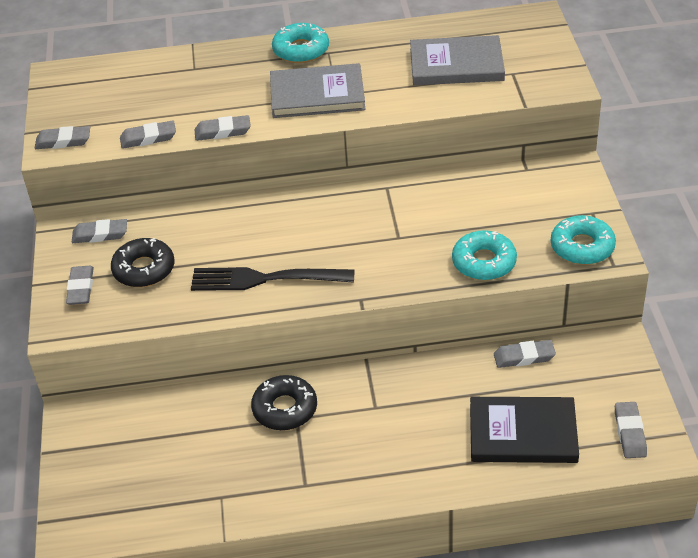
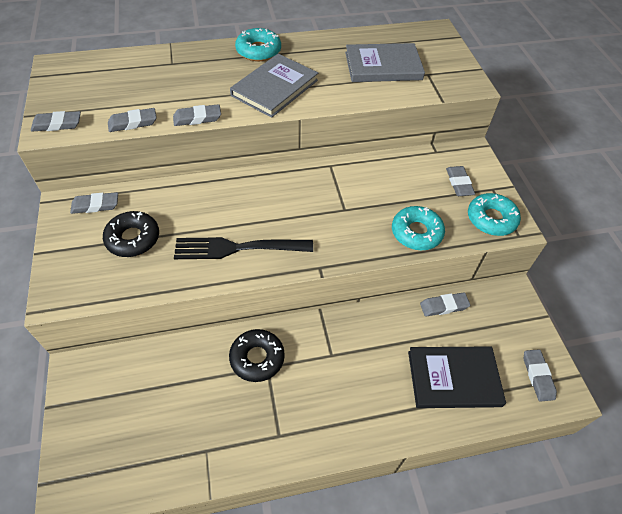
camera: 10 degrees left, 10 degrees up
grey eraser [66,266,94,305] -> grey eraser moved to [446,166,475,196]
grey book [270,63,365,118] -> grey book turned 45 degrees counterclockwise [230,54,318,118]

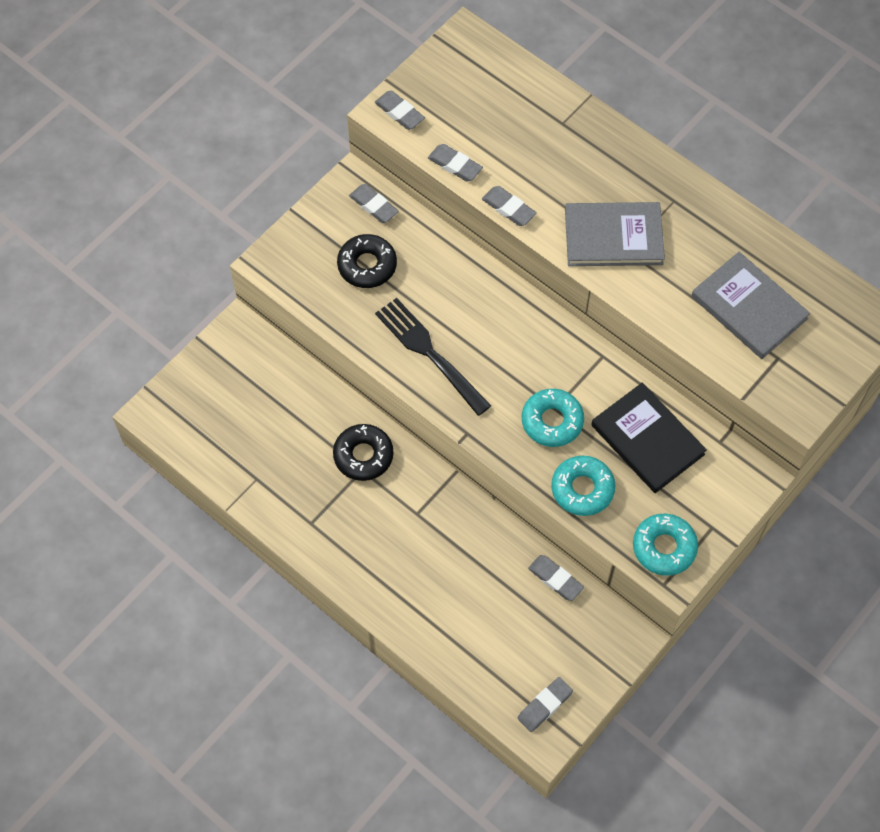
camera: 55 degrees right, 10 degrees up
turquoise donut [235,28,281,61] -> turquoise donut moved to [522,389,584,447]
black book [408,346,506,408] -> black book moved to [591,383,707,493]
grey eraser [446,166,475,196] -> none

